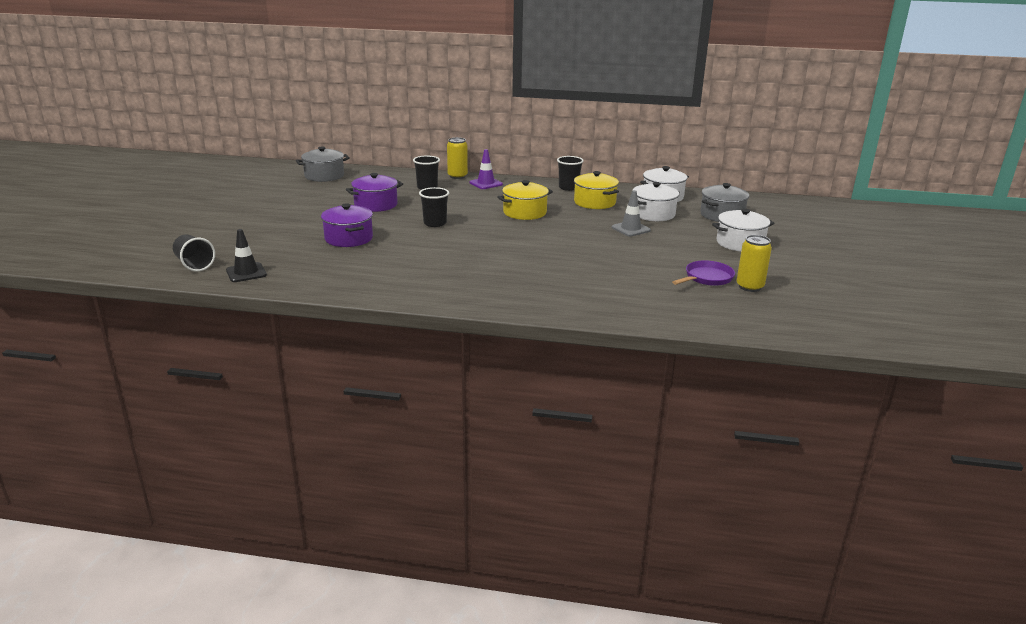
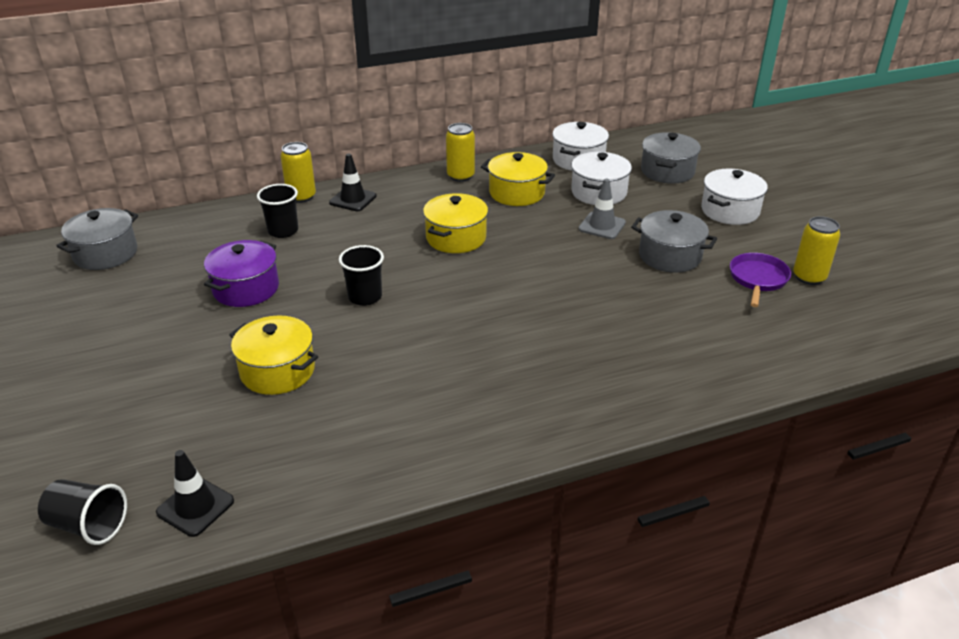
camera: 30 degrees left, 10 degrees up
purple pot [321,203,373,247] -> yellow pot [229,316,318,395]
purple traffic cone [469,149,503,189] -> black traffic cone [329,154,377,211]
black cup [557,156,584,191] -> yellow can [446,123,475,182]
none -> grey pot [631,210,717,273]

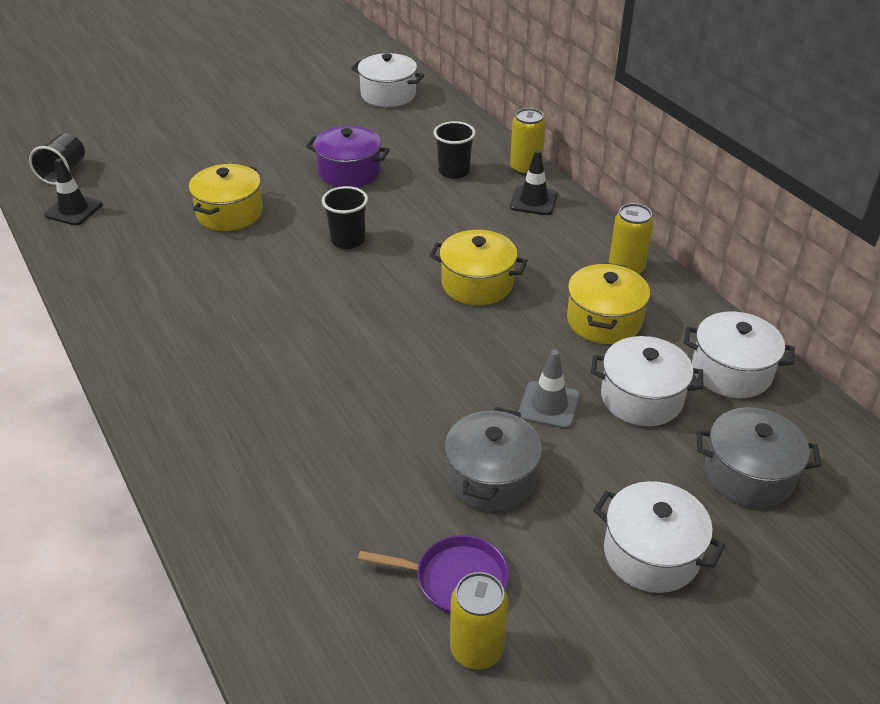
camera: 80 degrees right, 5 degrees up
grey pot [56,208,138,270] -> white pot [351,53,424,107]

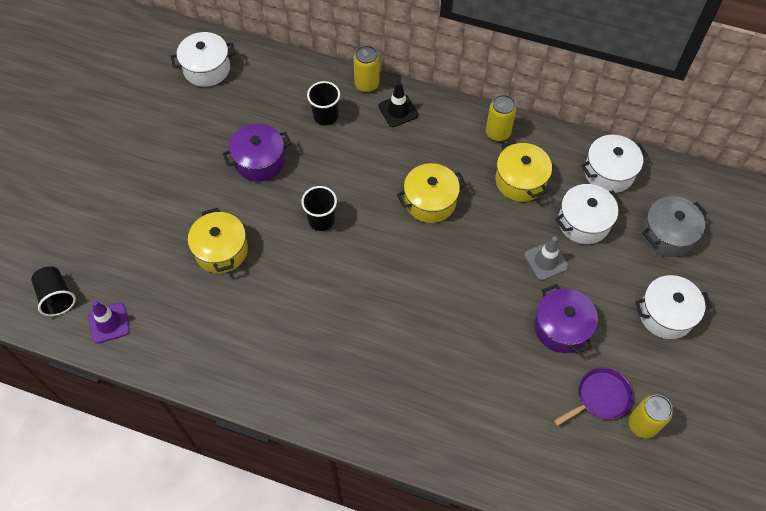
camera: 40 degrees left, 20 degrees up
black traffic cone [44,158,103,225] -> purple traffic cone [88,301,130,344]
grey pot [445,407,542,511] -> purple pot [534,284,598,354]

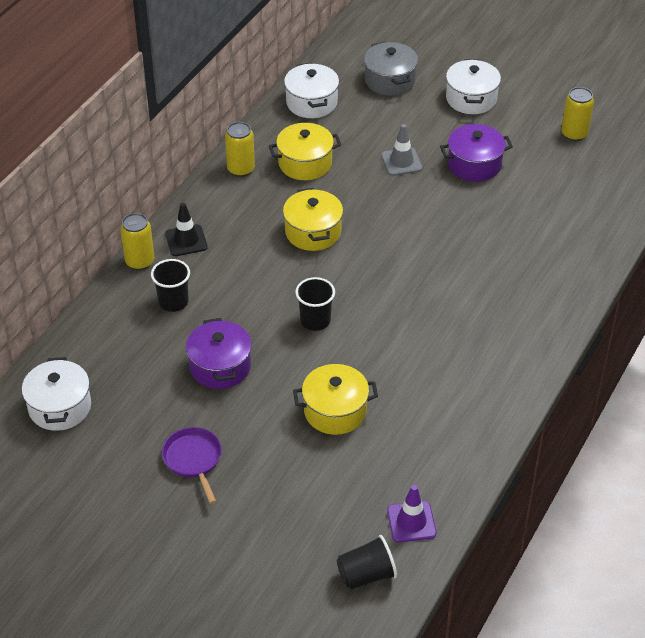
camera: 80 degrees left, 15 degrees down
purple pan [554,367,633,426] -> purple pan moved to [162,427,222,504]
white pot [555,184,622,244] -> none

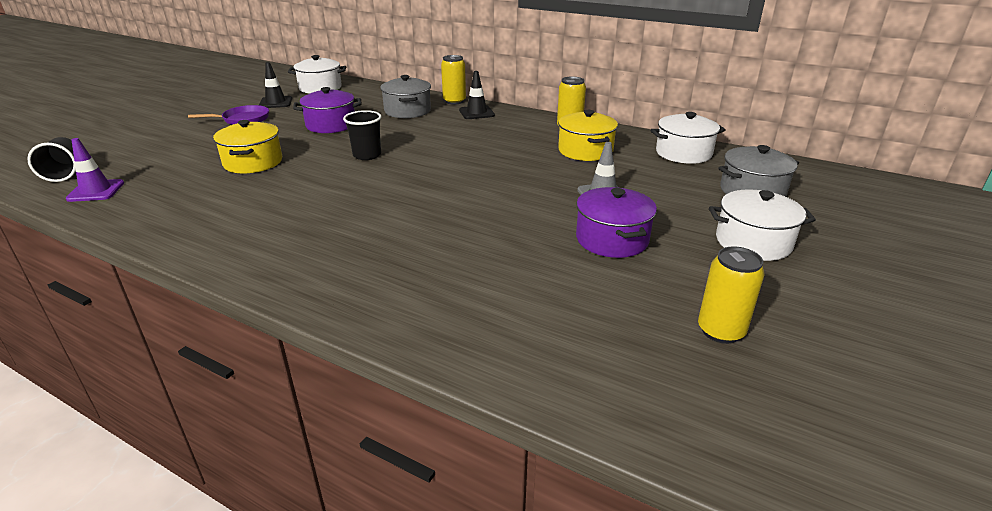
camera: 90 degrees right, 15 degrees down
black cup [151,259,190,312] -> grey pot [380,75,431,118]
yellow pot [283,188,343,251] -> none
none -> black traffic cone [259,62,292,108]

